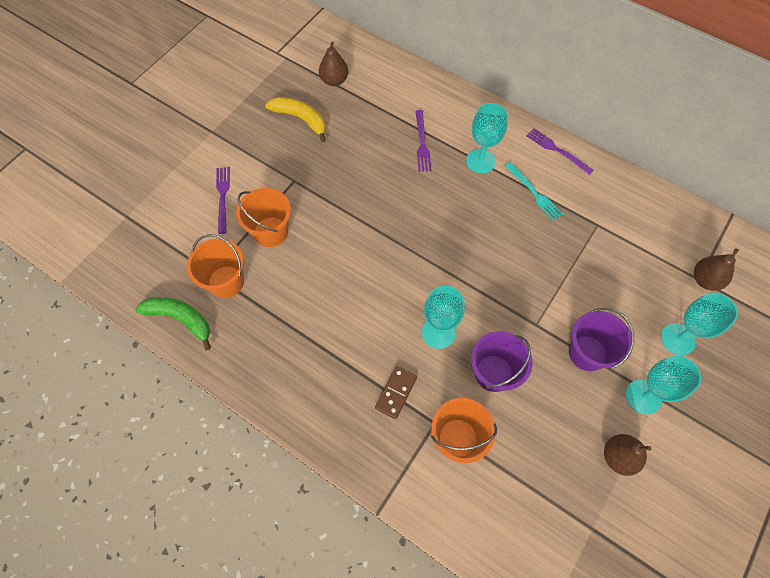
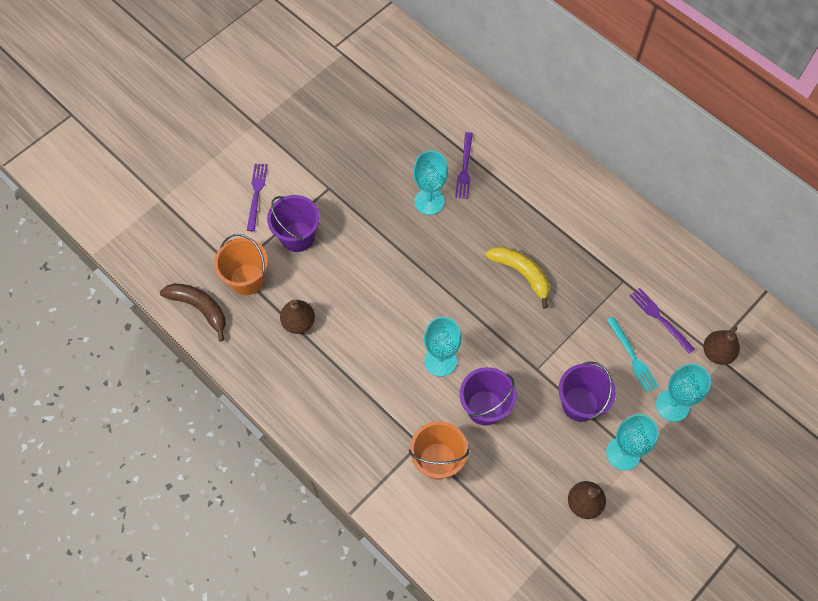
camera: 10 degrees right, 0 degrees up
green banana [135,297,211,350] -> brown banana [160,283,226,342]
orange bucket [236,188,291,247] -> purple bucket [267,195,320,252]
yellow banana [265,97,326,143] -> yellow banana moved to [485,246,549,309]
brown pear [319,41,348,86] -> brown pear moved to [280,300,315,334]
brown domino [375,366,417,419] -> none
turquoise goblet [466,103,508,174] -> turquoise goblet moved to [413,151,448,215]
turquoise fork [505,162,563,221] -> turquoise fork moved to [607,317,659,393]
purple fork [526,128,594,175] -> purple fork moved to [630,288,695,354]

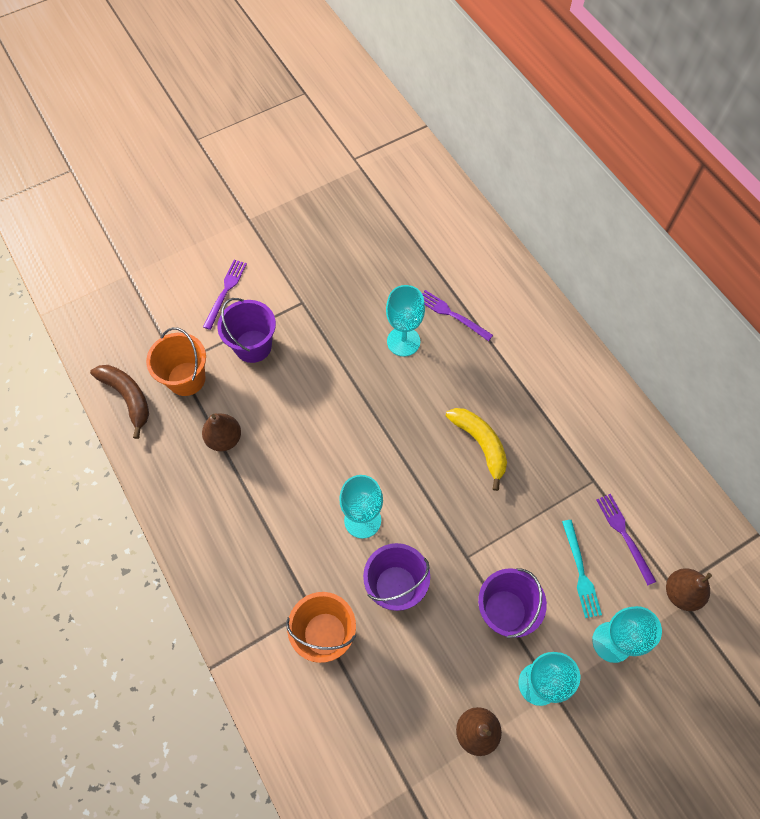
camera: 15 degrees right, 0 degrees up
purple fork [455,132,473,199] -> purple fork turned 105 degrees clockwise [422,290,493,341]

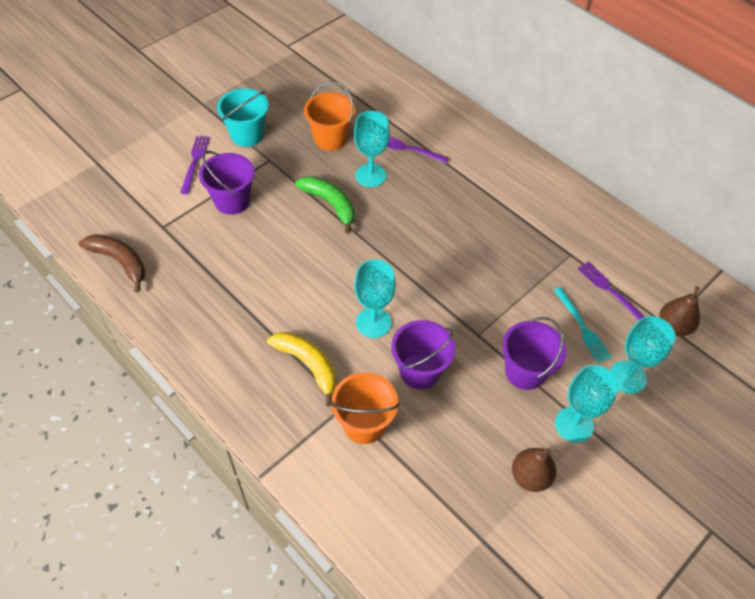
camera: 15 degrees left, 10 degrees down
orange bucket [146,327,206,396] -> orange bucket moved to [304,82,355,151]
brown pear [202,413,241,451] -> none
yellow banana [446,408,507,491] -> yellow banana moved to [267,332,337,406]
none -> turquoise bucket [217,88,269,147]
none -> green banana [295,176,355,234]

